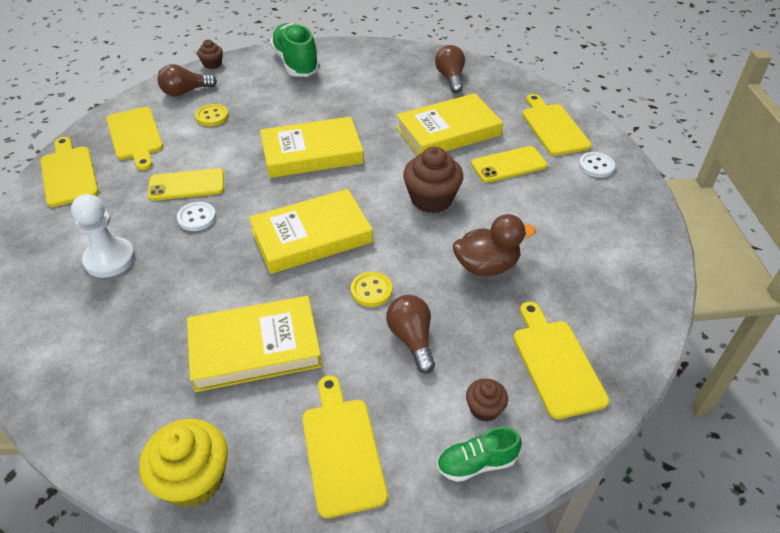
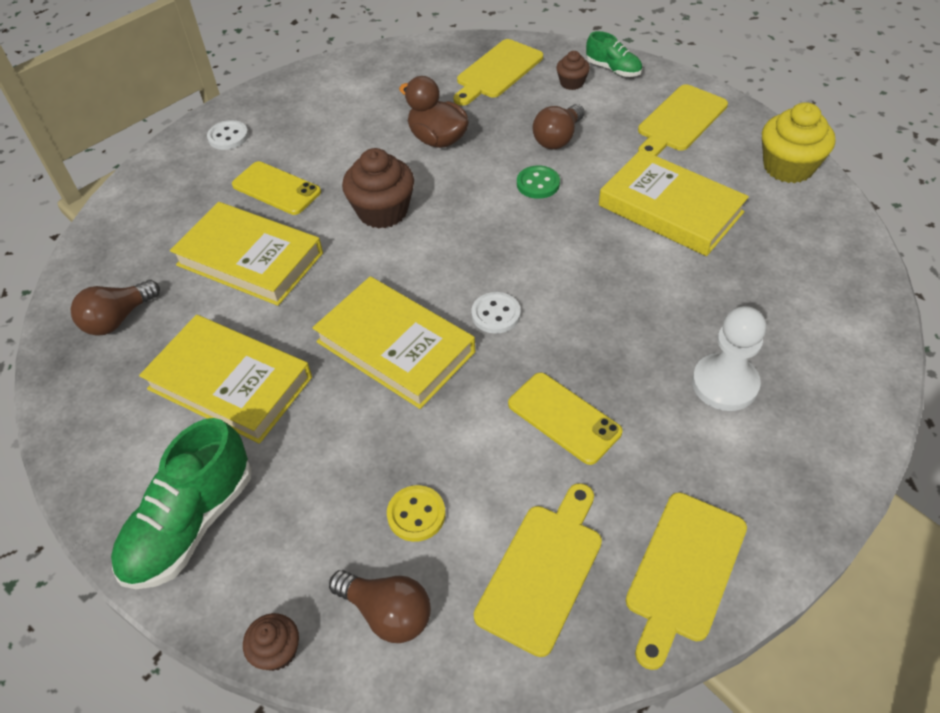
camera: 125 degrees left, 5 degrees up
white button [177,202,216,231] -> white button moved to [471,292,521,334]
yellow book [249,189,373,274] -> yellow book moved to [139,315,312,444]
yellow button [351,272,392,307] -> green button [517,166,560,199]
yellow cutting board [522,94,591,156] -> none

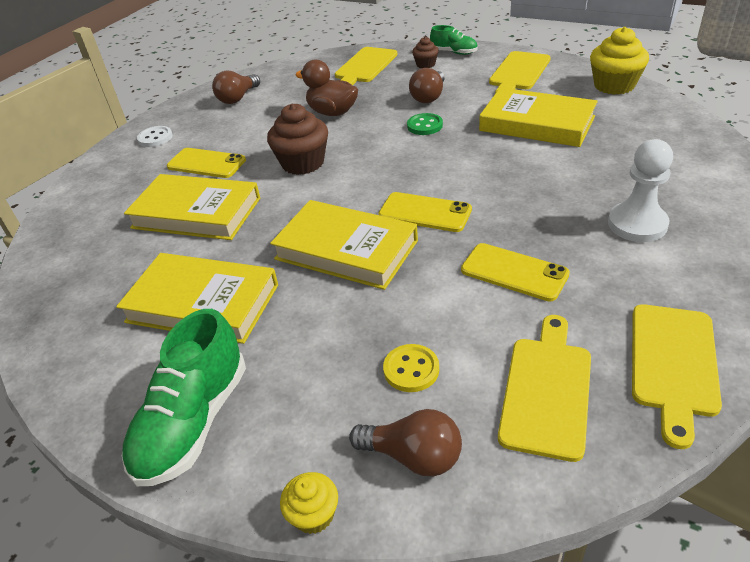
camera: 10 degrees left, 10 degrees down
brown light bulb [71,280,160,336] -> brown light bulb moved to [212,70,260,104]
brown cupcake [243,613,299,671] -> yellow cupcake [280,472,338,534]
white button [471,292,521,334] -> yellow phone [378,192,472,232]

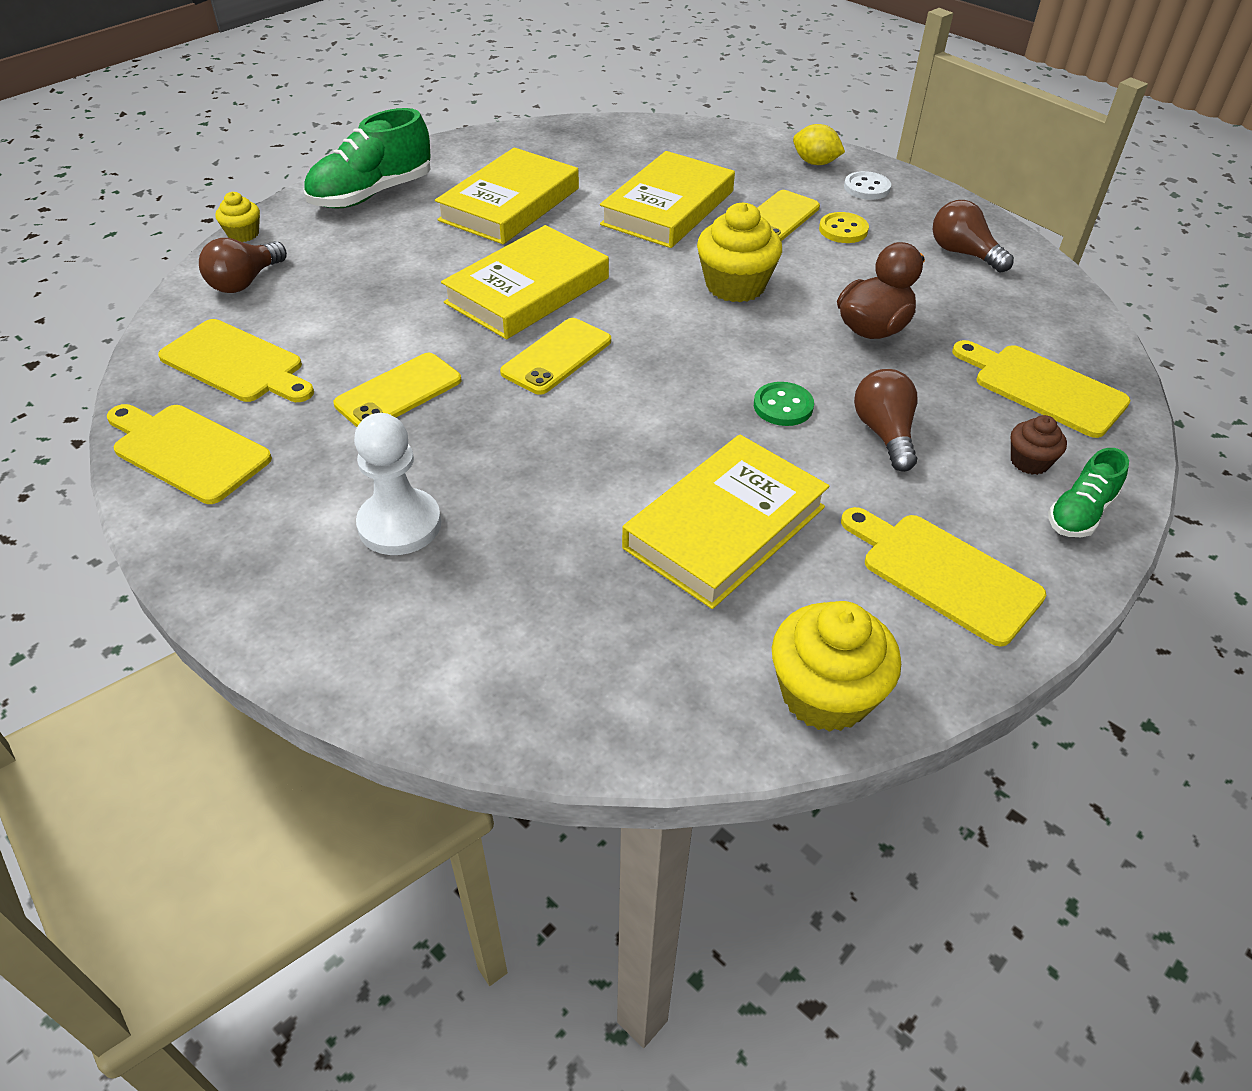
camera: 100 degrees right, 5 degrees up
green shoe [122,309,246,486] -> green shoe turned 75 degrees counterclockwise [304,108,431,209]
brown cupcake [267,103,328,175] -> yellow cupcake [697,203,782,302]
yellow button [383,344,439,392] -> yellow button moved to [819,212,869,243]
brown light bulb [409,68,445,103] -> brown light bulb turned 45 degrees clockwise [854,369,918,472]
none -> yellow lemon [793,124,845,165]

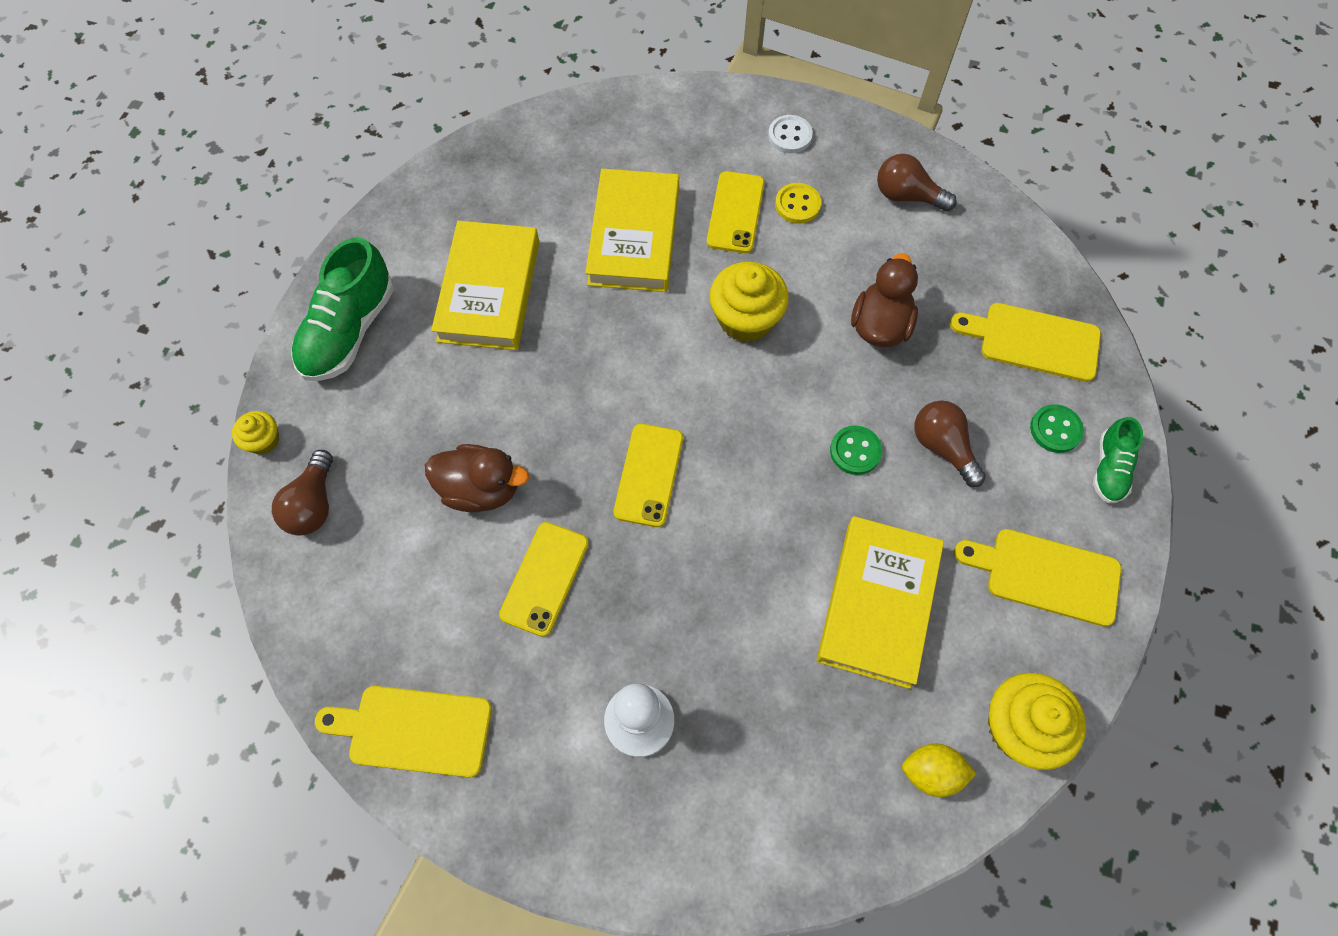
camera: 25 degrees left, 20 degrees up
yellow cutting board [158,319,314,402] -> none
yellow book [441,225,609,339] -> none
yellow lemon [793,124,845,165] -> yellow lemon moved to [902,744,977,797]
brown cupcake [1011,415,1067,475] -> green button [1030,404,1084,453]
none -> brown duck [425,444,529,512]

